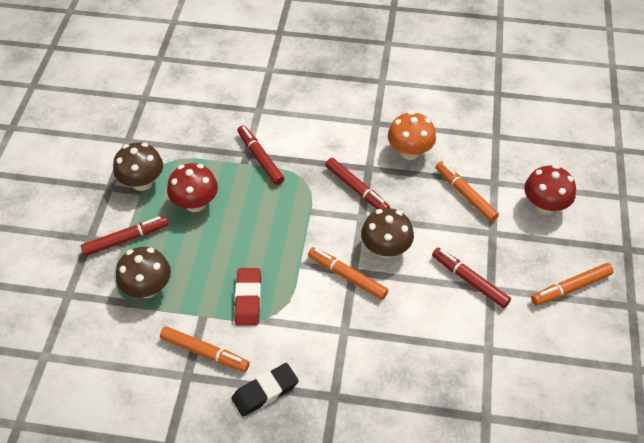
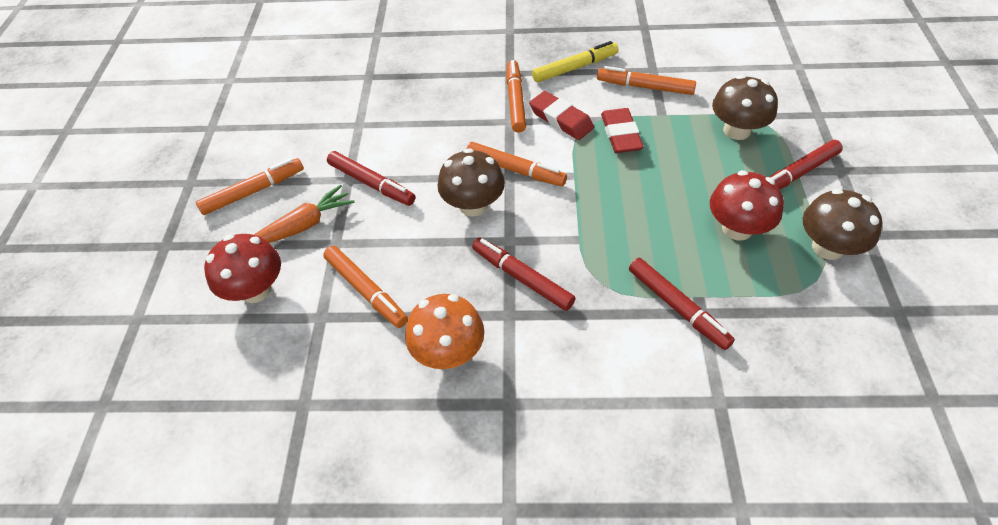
camera: 175 degrees right, 0 degrees up
black eraser [232,363,299,417] -> yellow marker [532,41,619,82]
none -> orange carrot [254,185,355,243]
none -> orange marker [506,60,526,133]
none -> red eraser [529,91,594,140]

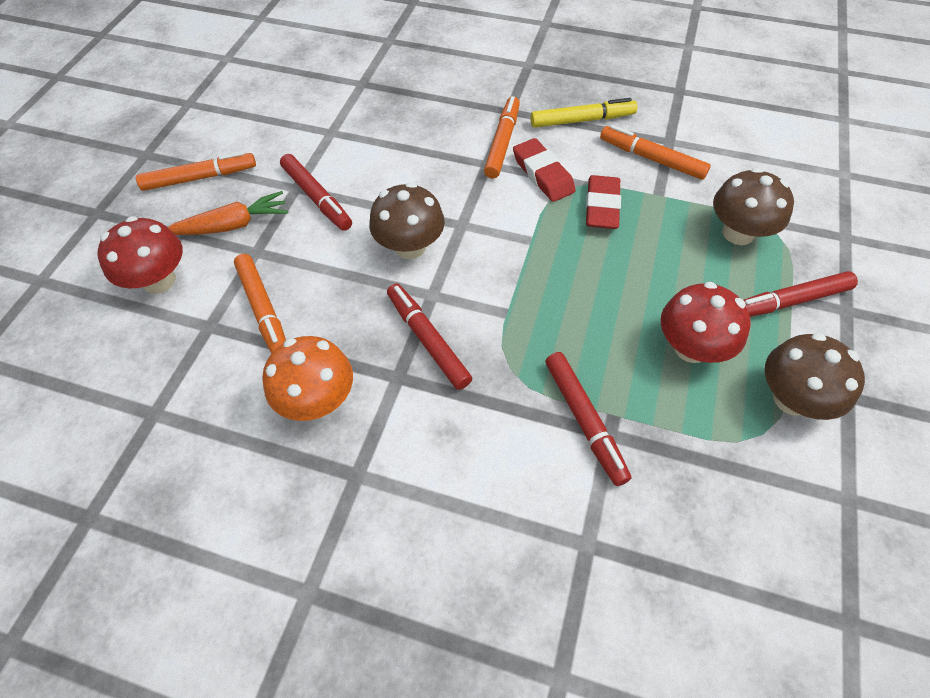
camera: 15 degrees right, 5 degrees up
orange marker [467,142,567,186] -> none

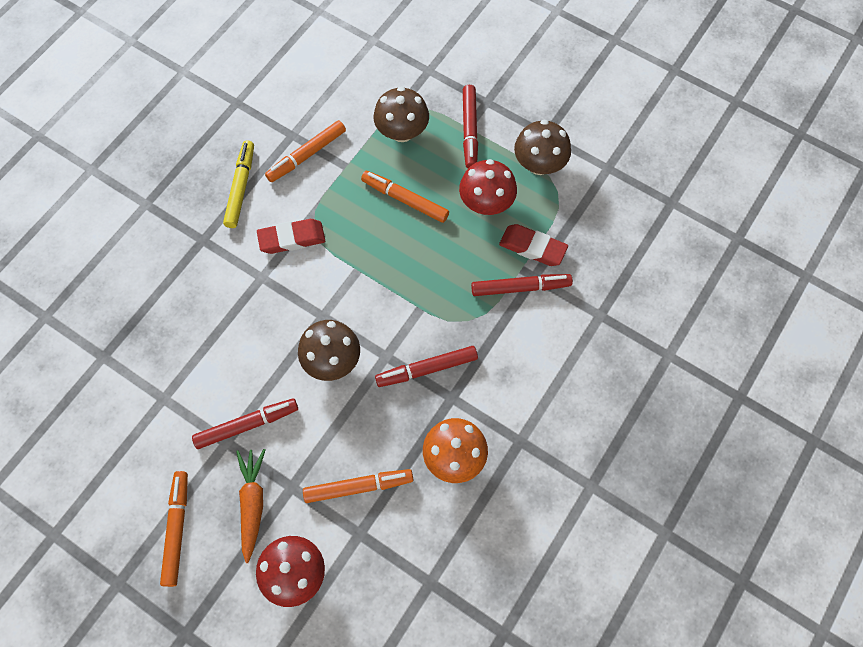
camera: 75 degrees left, 10 degrees up
orange marker [484,96,520,178] -> orange marker moved to [361,171,449,223]
red eraser [586,175,621,229] -> red eraser moved to [499,224,568,266]

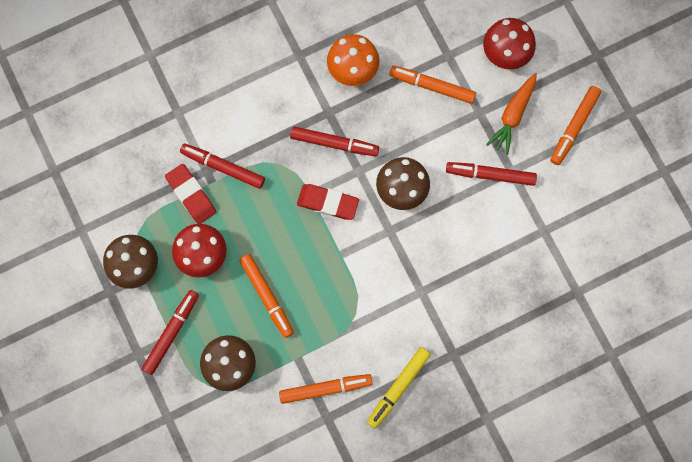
camera: 150 degrees left, 10 degrees up
red eraser [257,219,325,254] -> red eraser moved to [297,184,359,220]

